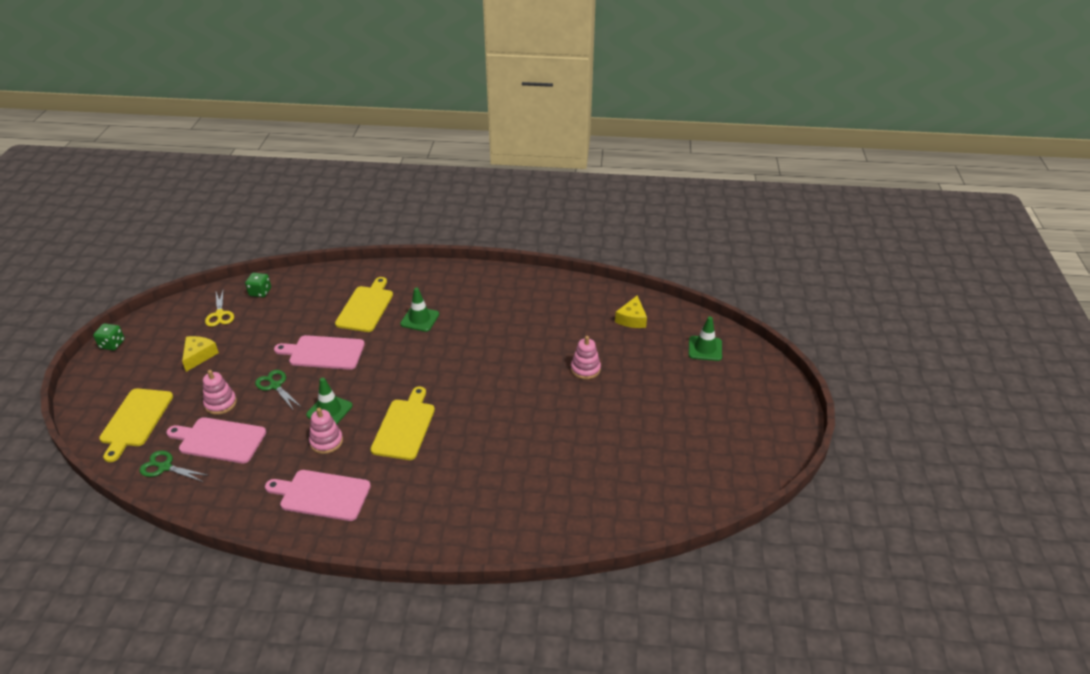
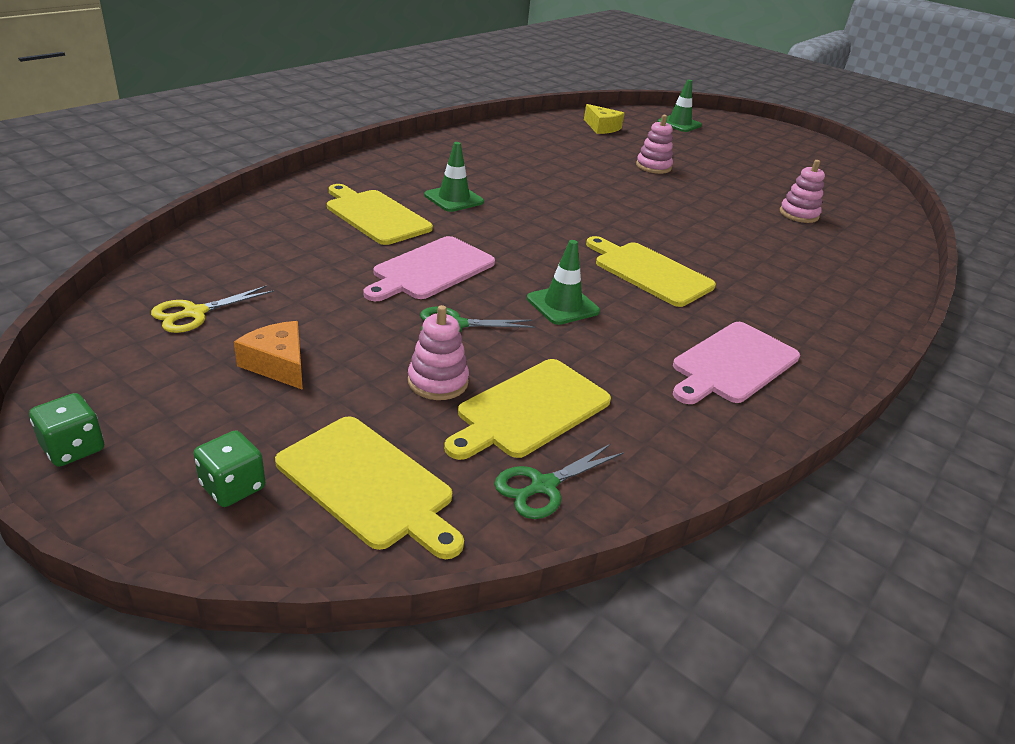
camera: 60 degrees left, 5 degrees down
pink cutting board [166,417,266,463] -> yellow cutting board [444,359,611,460]
yellow cheese [182,336,219,372] -> orange cheese [234,321,303,390]
yellow scissors [205,291,234,327] -> yellow scissors turned 120 degrees clockwise [151,285,274,333]
green dice [245,273,271,298] -> green dice moved to [193,430,265,507]
pink stacking toy [309,408,343,454] -> pink stacking toy moved to [780,160,825,223]

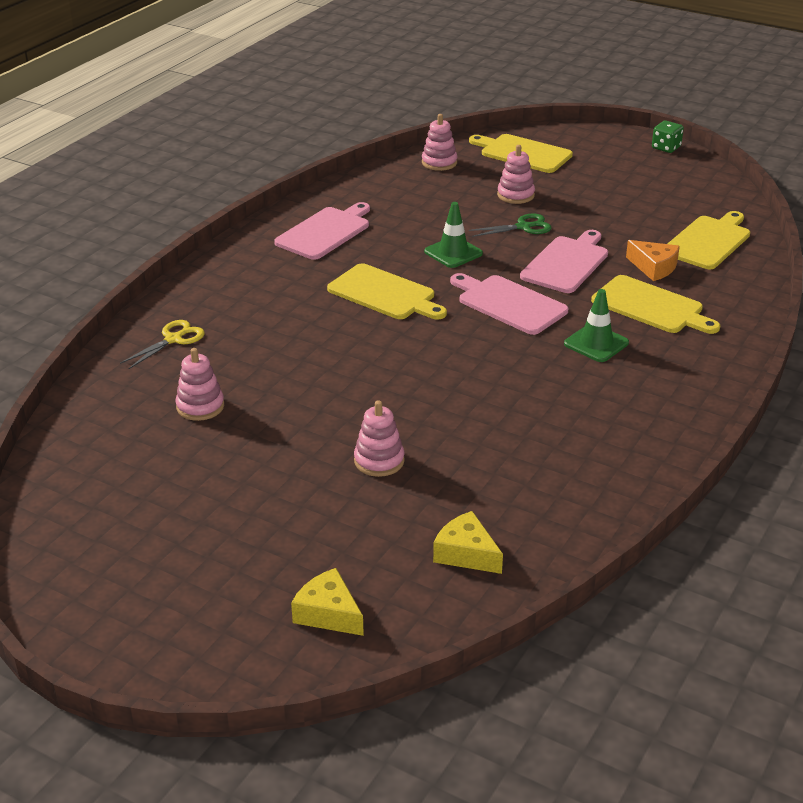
camera: 175 degrees right, 0 degrees up
yellow scissors [151,285,274,333] -> yellow scissors moved to [120,320,205,369]
green dice [193,430,265,507] -> none
orange cheese [234,321,303,390] -> orange cheese moved to [626,240,680,281]
yellow cutting board [444,359,611,460] -> yellow cutting board moved to [668,211,750,269]
green scissors [494,444,624,519] -> pink stacking toy [422,114,458,171]
green traffic cone [658,80,702,132] -> yellow cheese [291,568,364,636]
none -> pink cutting board [450,273,568,335]

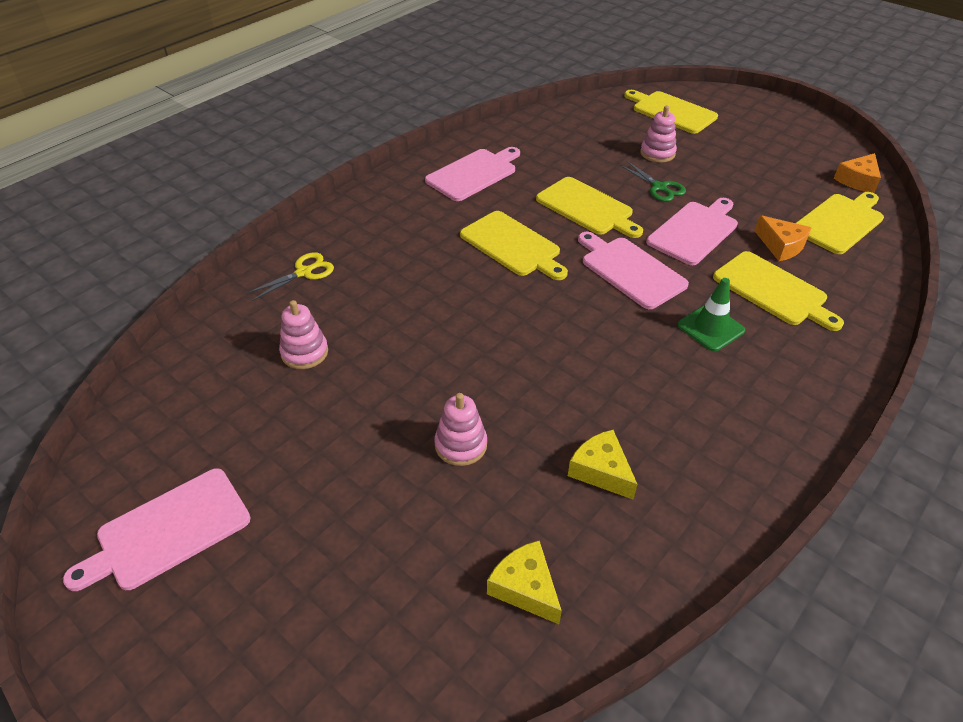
camera: 10 degrees right, 10 degrees up
yellow cheese [291,568,364,636] -> yellow cheese moved to [568,430,638,499]
pink stacking toy [422,114,458,171] -> none
green traffic cone [424,202,483,268] -> yellow cutting board [536,177,643,238]
green scissors [469,213,552,237] -> green scissors turned 60 degrees clockwise [619,160,686,202]
green dice [652,121,684,153] -> none
none -> pink cutting board [63,468,251,591]
none -> orange cheese [834,153,881,193]

